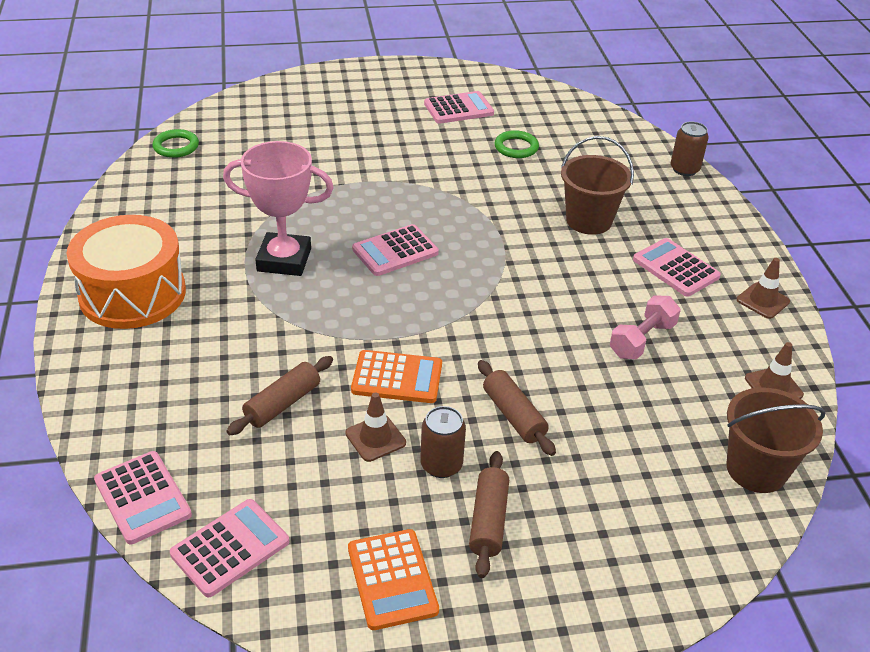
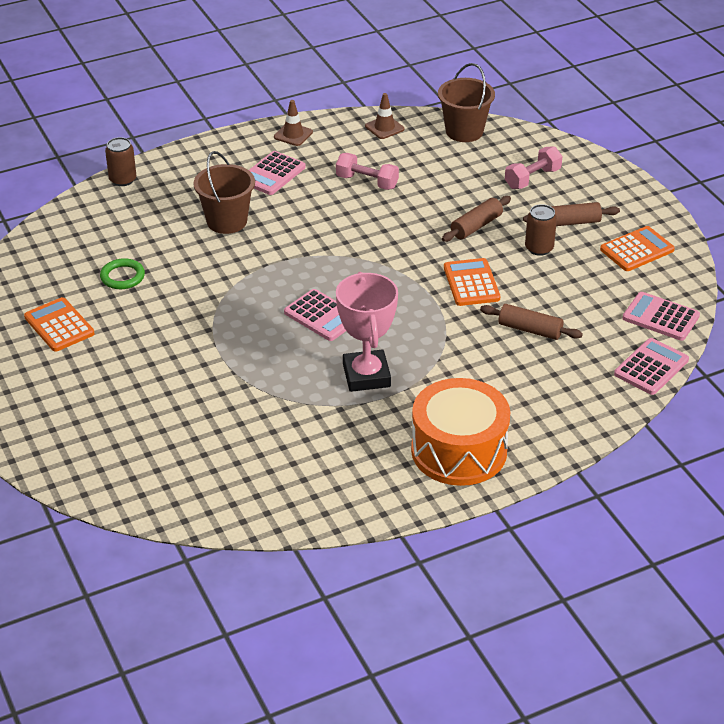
camera: 105 degrees left, 0 degrees up
green ring [152,129,199,158] -> none
brown traffic cone [345,392,406,462] -> none
pink calculator [424,91,494,124] -> orange calculator [24,297,95,352]
none -> pink dumbbell [505,146,562,189]

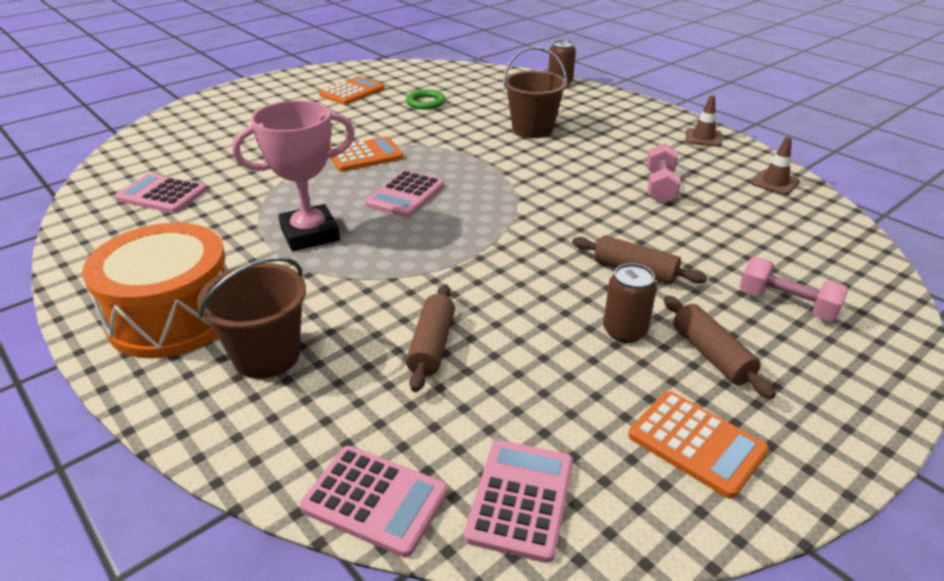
camera: 75 degrees right, 5 degrees down
pink calculator [249,151,305,195] -> pink calculator moved to [115,174,207,213]
brown bucket [438,63,495,142] -> brown bucket moved to [197,256,306,379]
orange calculator [444,258,500,306] -> orange calculator moved to [329,137,403,171]

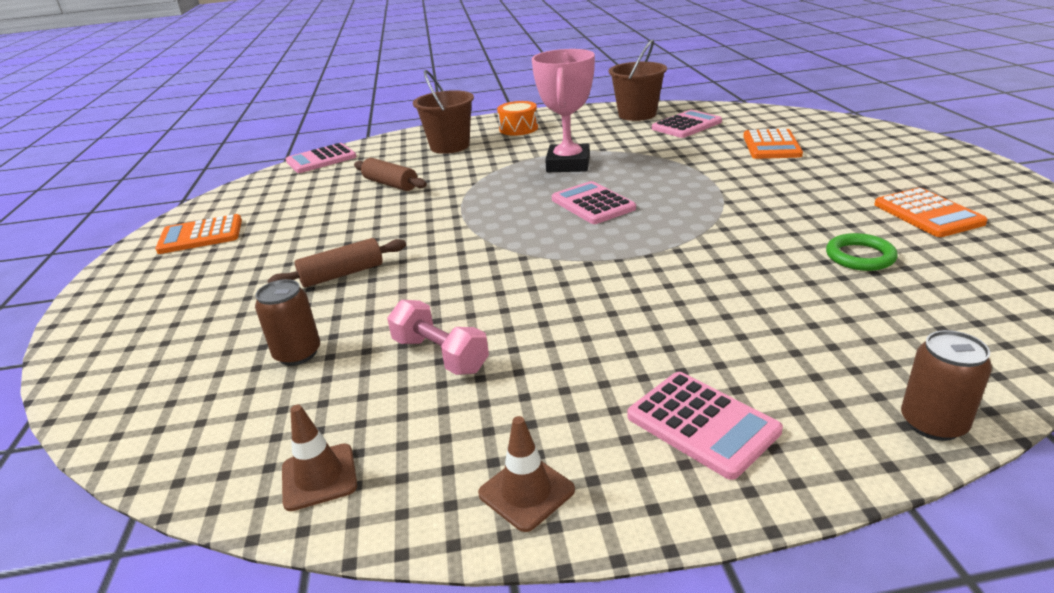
camera: 125 degrees right, 5 degrees down
orange drum [82,223,228,358] -> orange drum [497,101,538,136], size x0.51
orange calculator [329,137,403,171] -> orange calculator moved to [743,129,803,159]
pink calculator [464,440,573,563] -> pink calculator moved to [627,372,783,480]
brown bucket [503,47,567,138] -> brown bucket moved to [609,39,667,121]
brown can [603,263,657,343] -> brown can moved to [255,279,320,366]
brown rolling pin [664,295,776,399] -> none
pink dumbbell [739,257,849,321] -> none

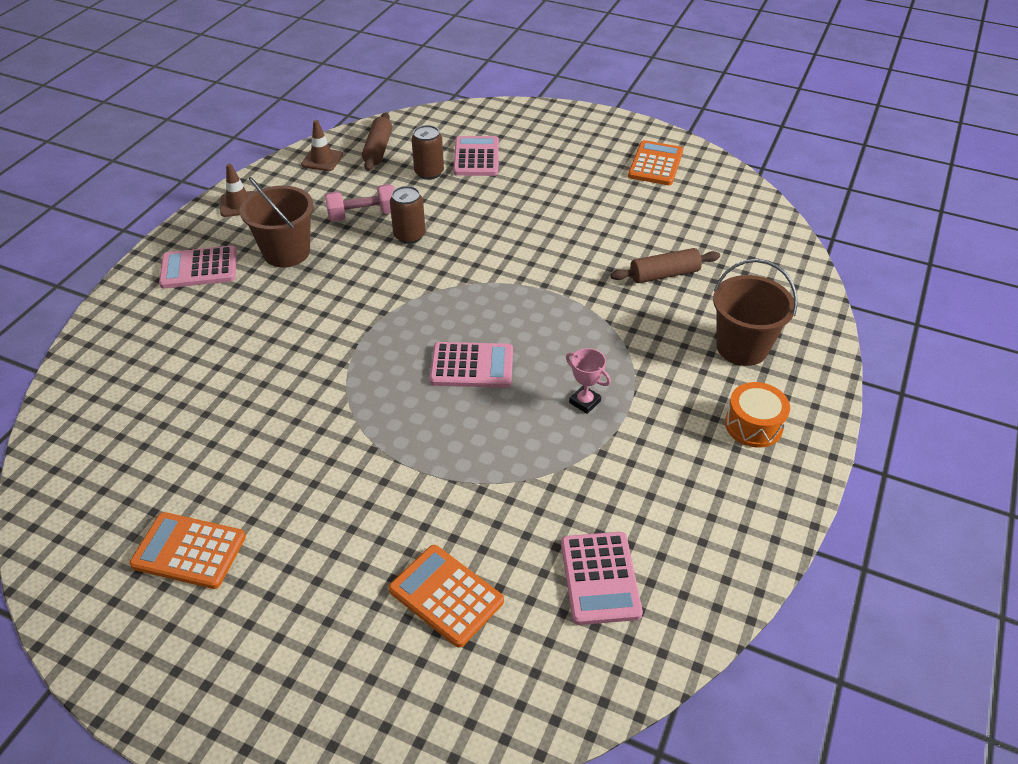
camera: 120 degrees right, 15 degrees up
brown rolling pin [268,238,406,288] -> brown rolling pin moved to [362,113,392,171]
pink calculator [286,143,356,173] -> pink calculator moved to [453,136,499,176]
pink trophy [532,49,595,172] -> pink trophy [566,348,611,414], size x0.46
brown bucket [609,39,667,121] -> brown bucket moved to [240,177,314,267]
green ring [826,233,898,271] -> none
brown can [901,330,992,441] -> brown can moved to [390,186,426,244]

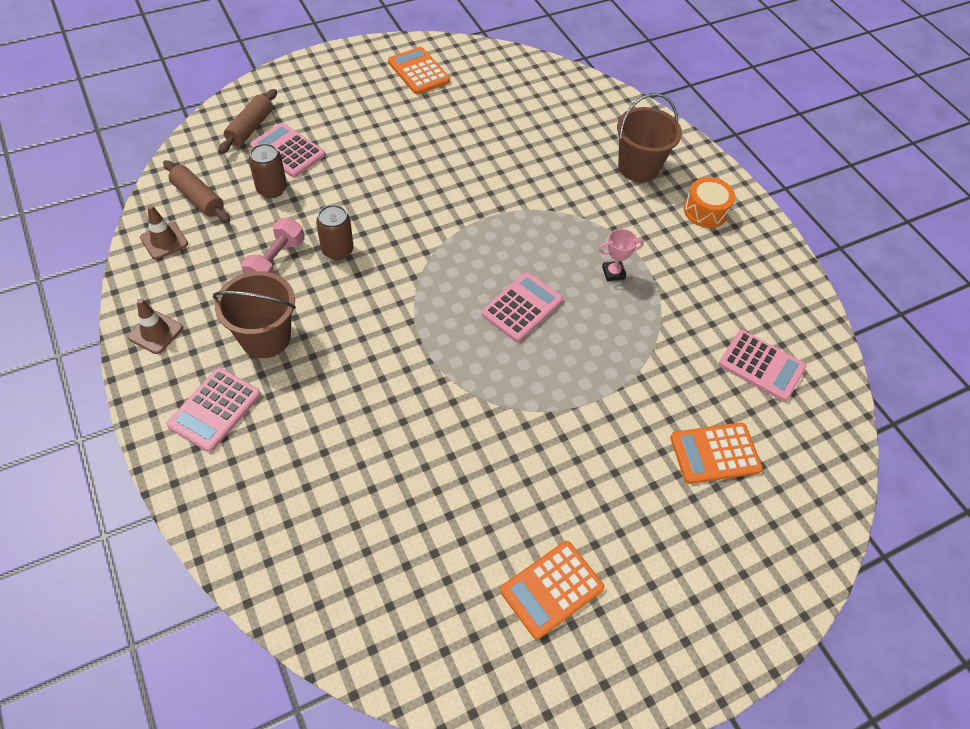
camera: 55 degrees left, 10 degrees up
brown rolling pin [610,248,720,283] -> brown rolling pin moved to [218,89,277,154]

